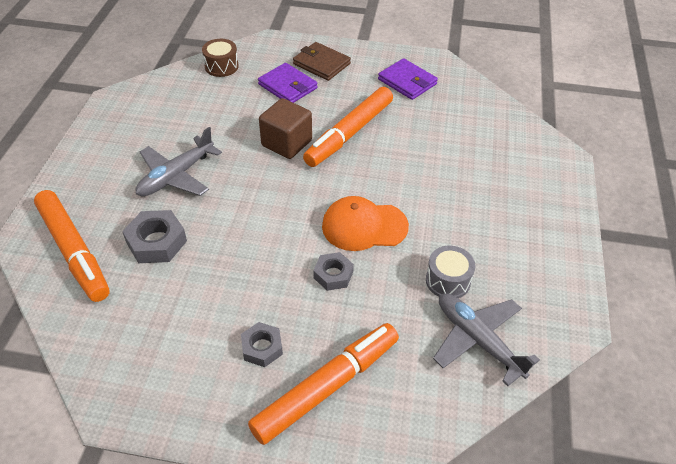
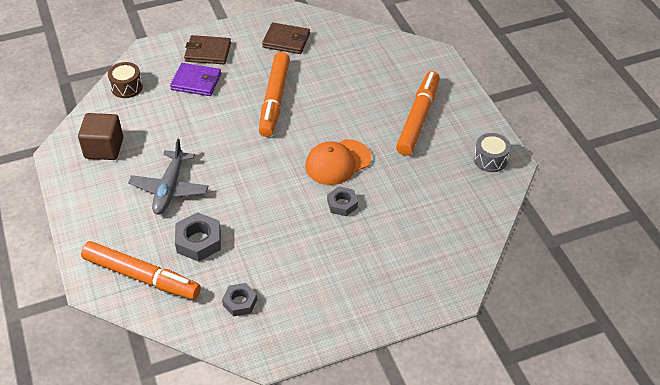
camera: 30 degrees left, 0 degrees up
grey nut [241,322,283,367] -> grey nut moved to [222,283,257,316]
orange marker [248,323,399,445] -> orange marker moved to [396,71,440,156]
brown cube [259,98,312,159] -> brown cube moved to [78,113,123,160]
purple wallet [378,58,438,100] -> brown wallet [262,23,310,54]
grey drum [426,246,475,298] -> grey drum moved to [474,133,511,172]
grey plane [433,293,540,386] -> none

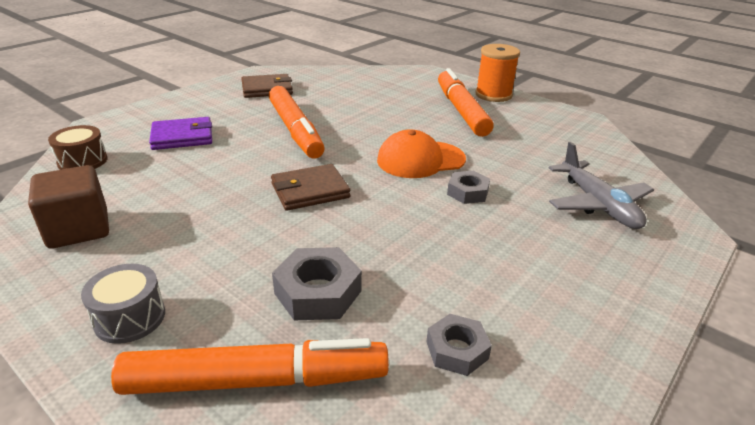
camera: 30 degrees left, 15 degrees down
grey plane [128,139,209,215] -> grey plane moved to [549,142,654,229]
brown wallet [184,35,231,64] -> brown wallet moved to [271,164,350,211]
orange cap [305,139,371,185] -> orange cap turned 45 degrees clockwise [377,129,466,178]
grey drum [474,133,511,172] -> grey drum moved to [81,264,165,344]
none -> orange spool [475,44,520,102]

